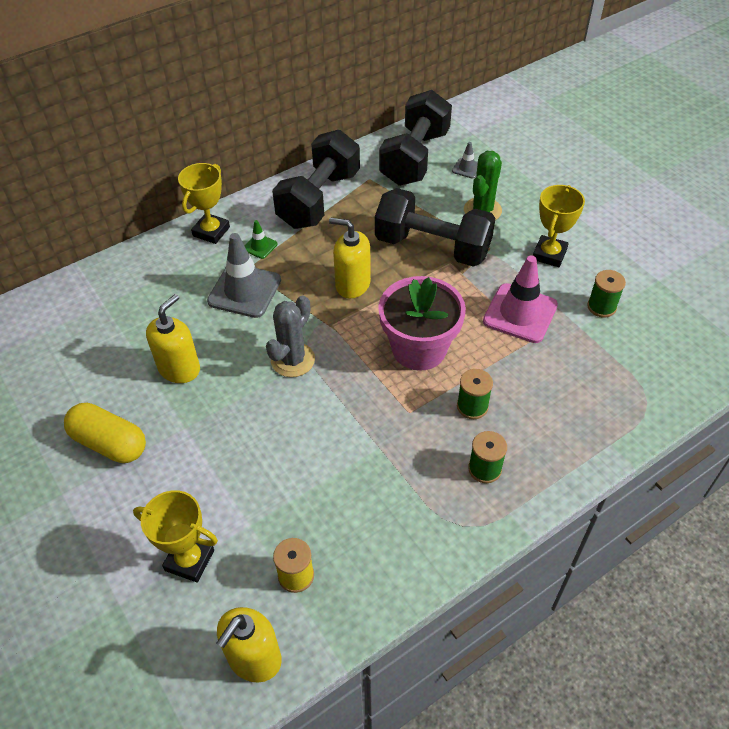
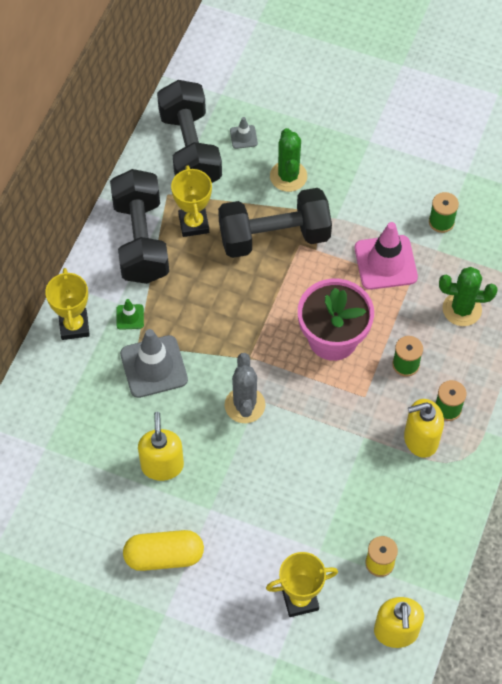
camera: 35 degrees left, 10 degrees up
yellow soap dispenser [329,217,371,298] -> yellow soap dispenser moved to [404,399,444,458]
yellow trophy [533,185,585,267] -> yellow trophy moved to [171,165,212,237]
none -> green cactus [439,267,497,326]

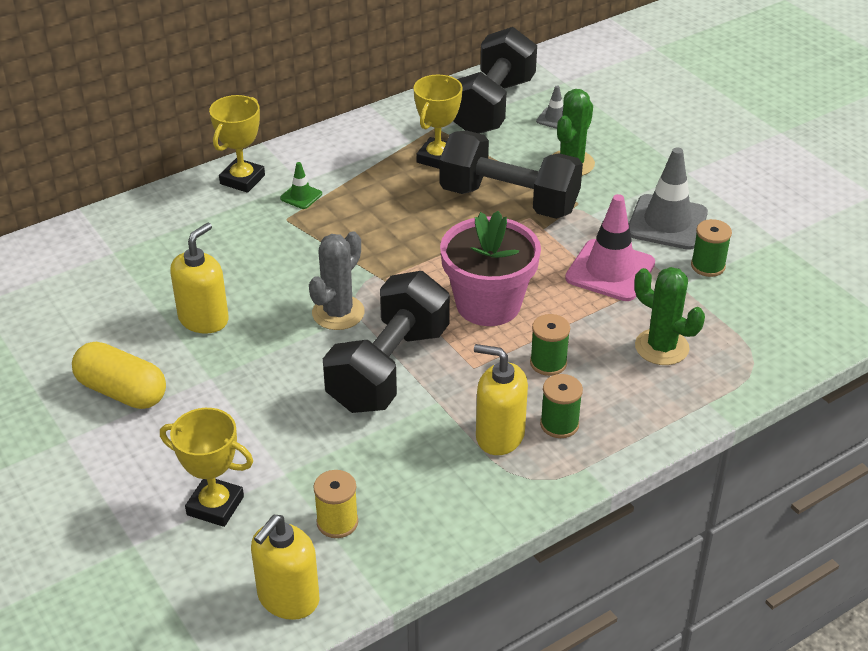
camera: 35 degrees right, 20 degrees down
black dumbbell [110,169,169,284] -> black dumbbell moved to [323,271,450,413]
grey traffic cone [120,329,188,398] -> grey traffic cone moved to [629,147,708,250]

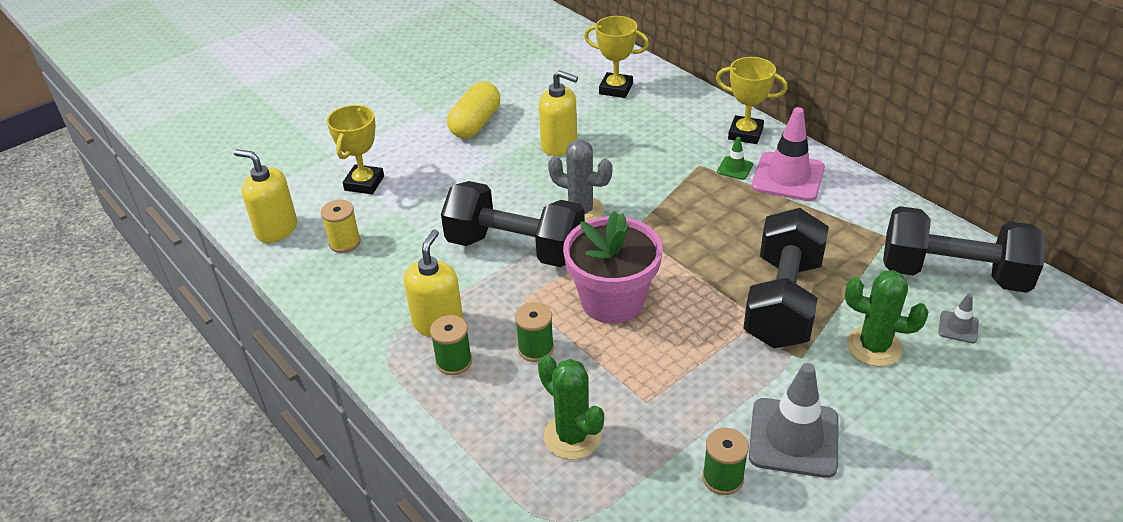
camera: 85 degrees right, 0 degrees up
yellow trophy [414,75,463,169] -> yellow trophy moved to [584,16,649,98]
pink traffic cone [565,194,655,301] -> pink traffic cone moved to [751,107,825,201]
green cactus [634,267,705,365] -> green cactus turned 75 degrees counterclockwise [538,355,604,460]

